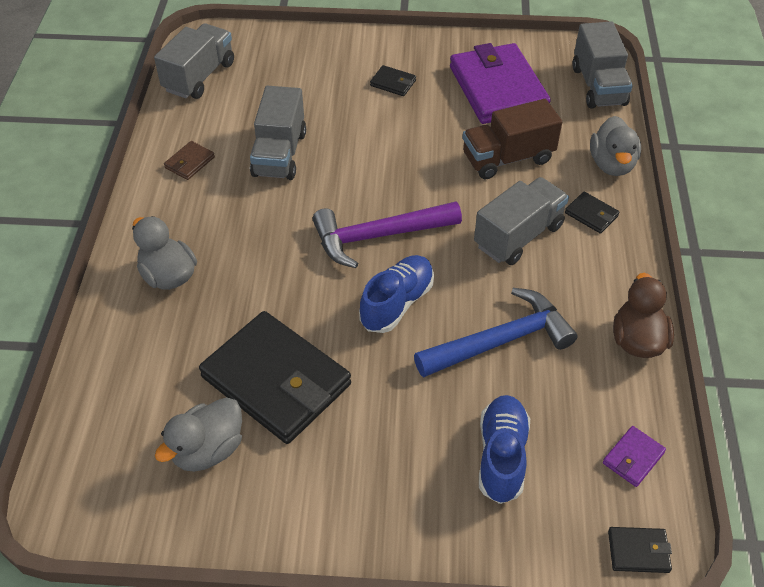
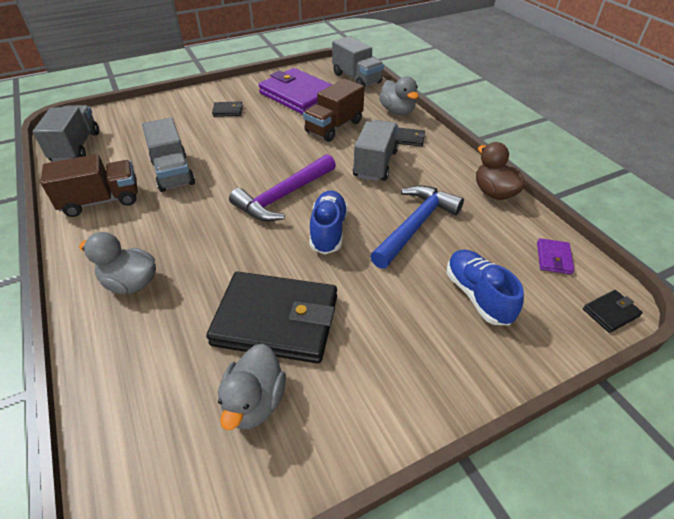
camera: 30 degrees left, 5 degrees down
brown wallet [164,141,215,180] -> brown truck [40,154,138,217]

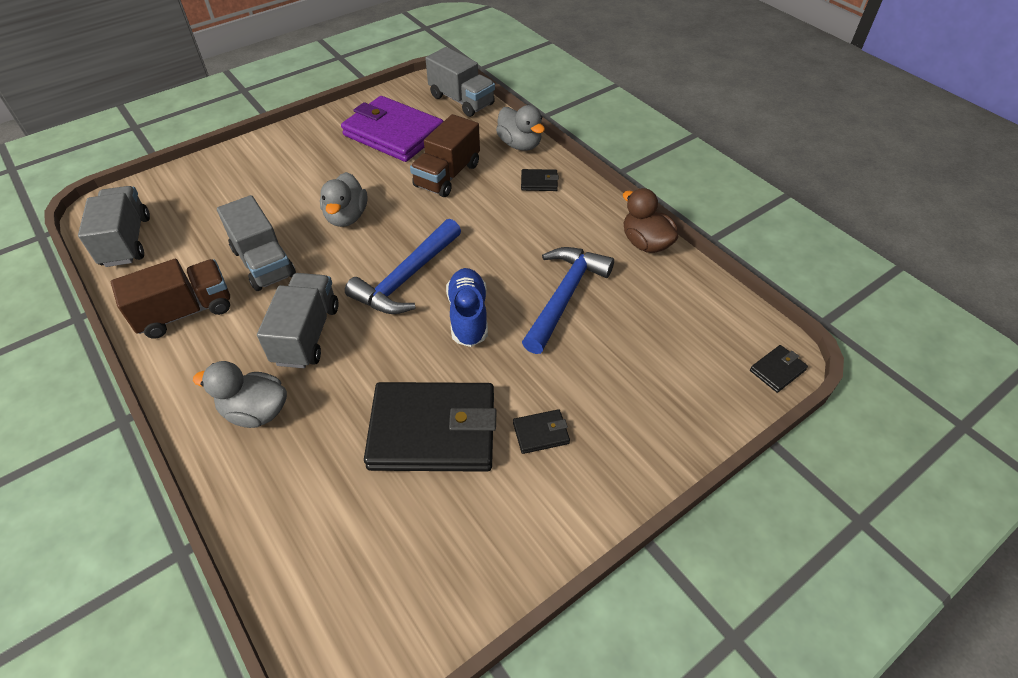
camera: 10 degrees left, 5 degrees up
black wallet [212,101,243,117] -> black wallet moved to [513,409,570,454]
grey duck [218,344,286,430] -> grey duck moved to [320,172,367,227]
purple hammer [229,154,336,222] -> blue hammer [345,219,461,314]
grey truck [353,120,399,181] -> grey truck moved to [257,273,339,368]
blue shoe [447,250,524,325] -> none
purple wallet [537,238,574,274] -> none

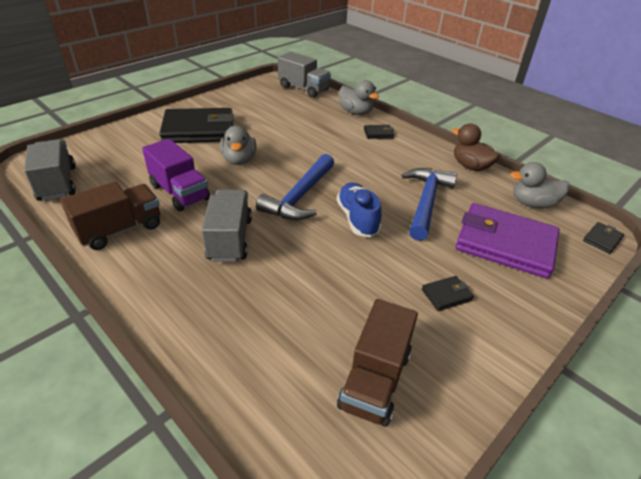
camera: 10 degrees left, 10 degrees down
grey duck [193,361,287,428] -> grey duck moved to [510,162,570,208]
grey truck [217,195,296,291] -> purple truck [142,139,210,211]
purple wallet [341,96,444,162] -> purple wallet moved to [456,203,559,279]
black wallet [364,382,497,472] -> black wallet moved to [159,108,234,143]
brown truck [410,114,480,197] -> brown truck moved to [337,299,418,427]

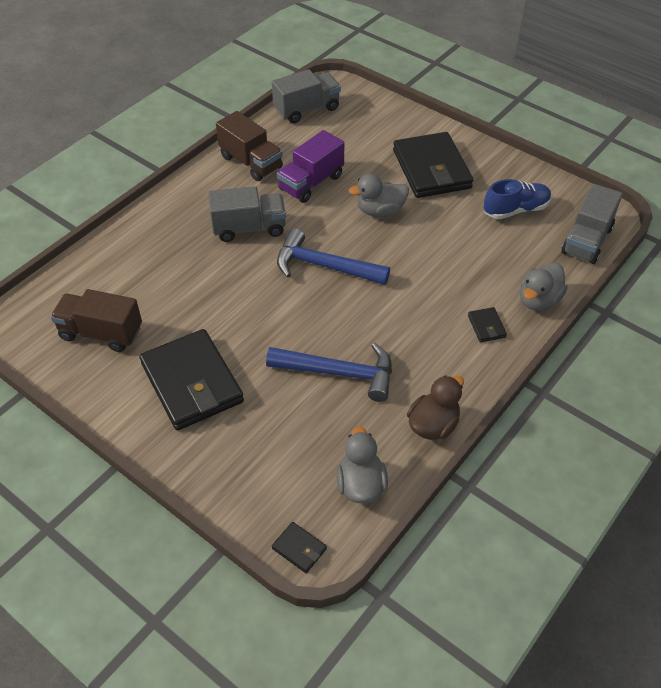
camera: 85 degrees right, 10 degrees up
blue shoe [337,183,381,237] -> blue shoe moved to [484,179,551,219]
black wallet [422,276,474,311] -> black wallet [139,329,244,430], size x2.46
purple wallet [456,203,559,279] -> none

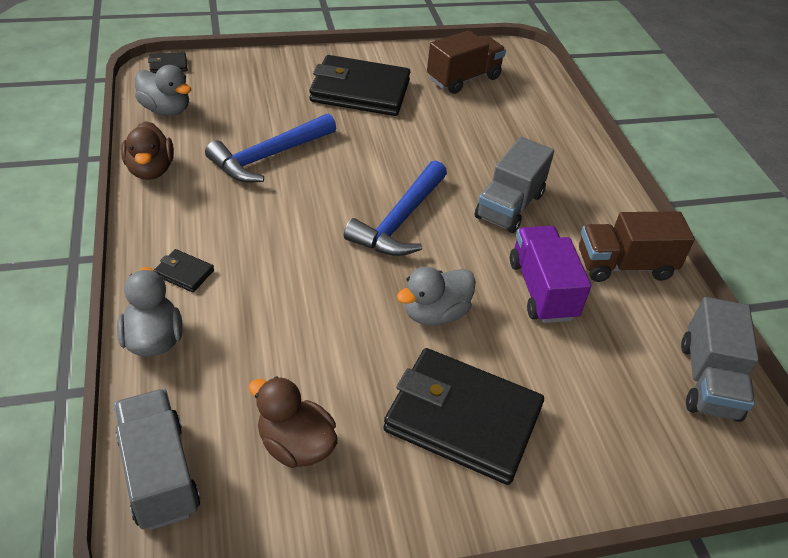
camera: 125 degrees right, 5 degrees down
blue hammer [277,228,390,285] -> blue hammer turned 150 degrees clockwise [344,160,447,256]
grey duck [349,174,409,217] -> grey duck turned 150 degrees counterclockwise [397,267,476,326]
blue shoe [484,179,551,219] -> brown duck [249,376,338,468]

